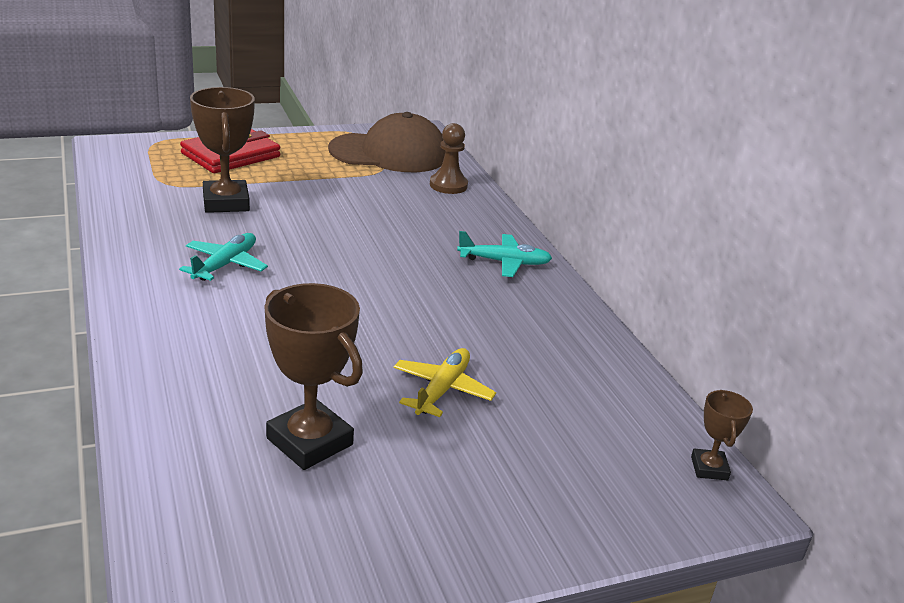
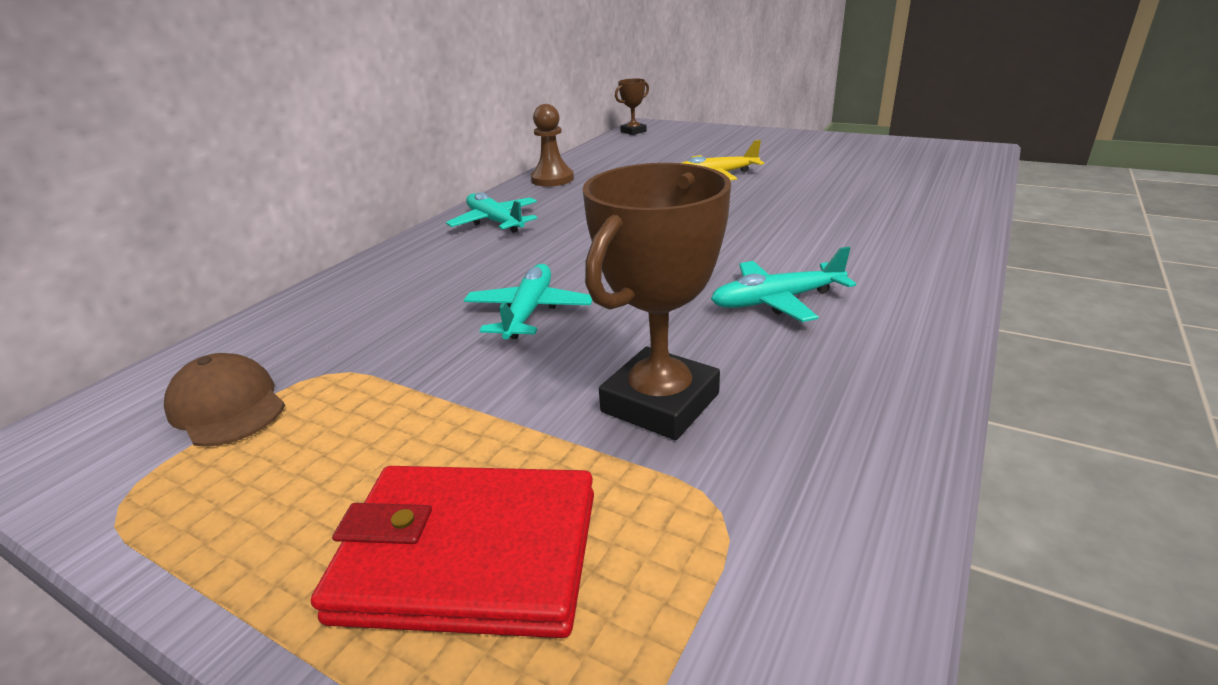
camera: 125 degrees left, 0 degrees up
brown trophy [264,283,363,470] -> none
brown cap [328,112,446,172] -> brown cap [164,353,285,447], size x0.51
brown pawn [430,123,468,194] -> brown pawn moved to [531,104,574,187]
none -> turquoise plane [464,264,593,340]

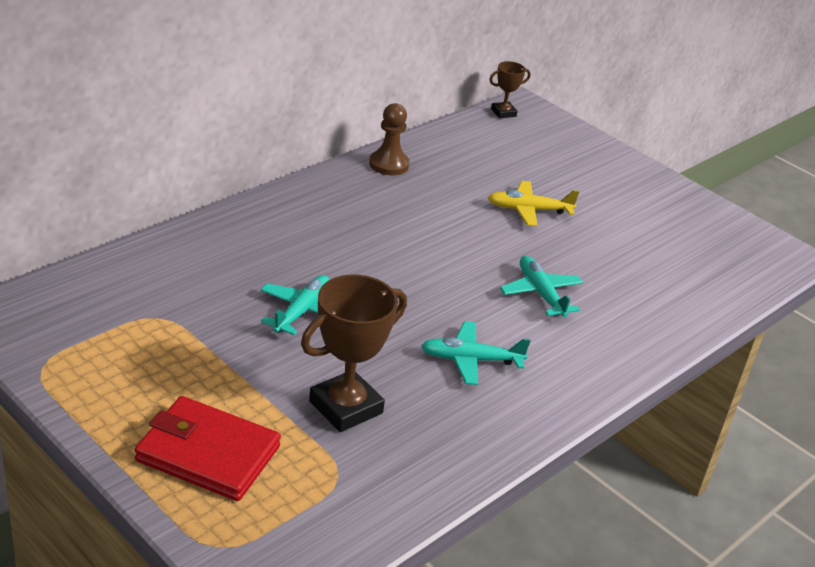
camera: 10 degrees right, 5 degrees up
brown cap [164,353,285,447] -> none
turquoise plane [446,192,537,233] -> turquoise plane moved to [500,256,583,317]

